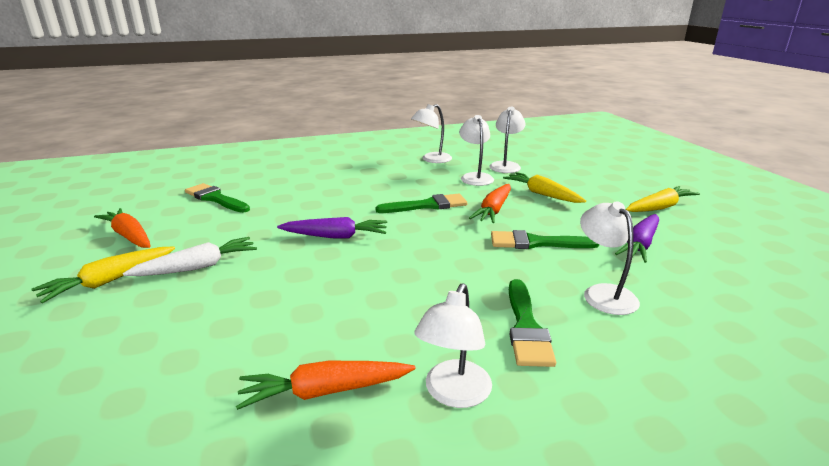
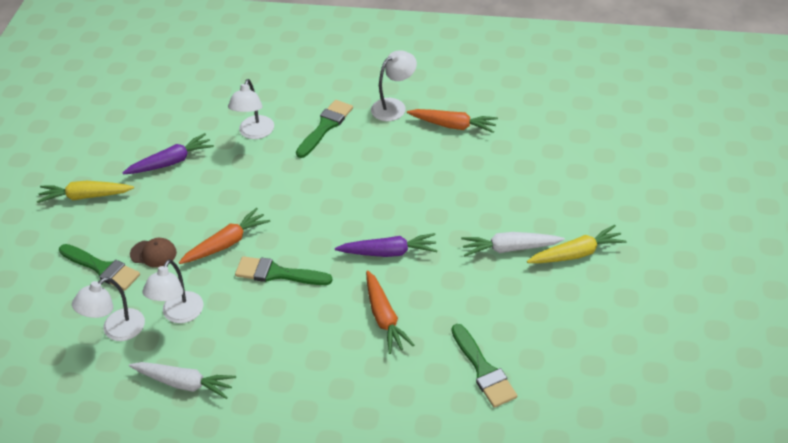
camera: 150 degrees left, 20 degrees up
orange carrot [94,208,151,248] -> orange carrot moved to [366,270,414,354]
purple carrot [277,217,387,238] -> purple carrot turned 150 degrees clockwise [335,233,437,257]
white lamp [411,104,452,163] -> white carrot [129,362,236,399]
green brush [491,230,599,249] -> green brush moved to [59,244,140,291]
yellow carrot [503,172,586,203] -> brown cap [130,238,177,268]

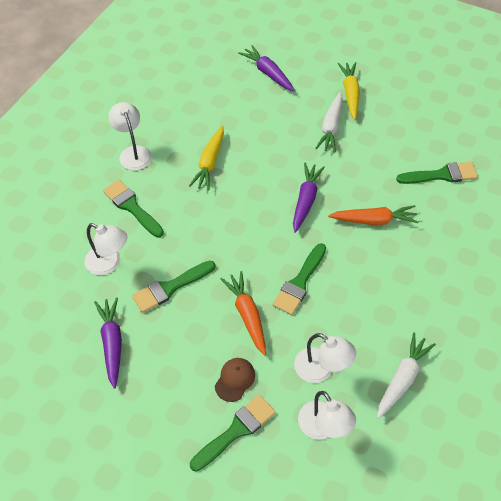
camera: 75 degrees left, 10 degrees up
yellow carrot [37,181,134,203] -> yellow carrot moved to [189,126,224,190]
orange carrot [407,109,498,133] -> none
none -> green brush [132,261,215,313]
none -> purple carrot [238,45,295,91]

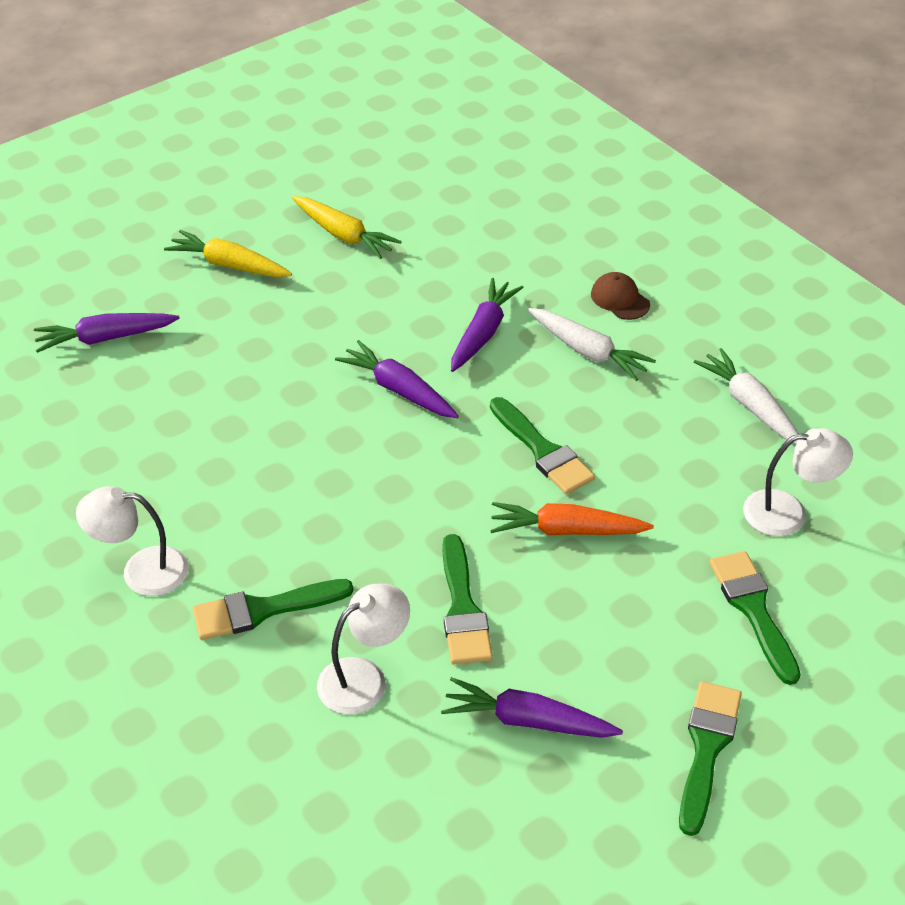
camera: 65 degrees left, 10 degrees down
yellow carrot [189,126,224,190] -> yellow carrot moved to [292,196,402,259]
brown cap [215,358,255,402] -> brown cap moved to [591,272,650,320]
white lamp [294,333,356,383] -> none
white carrot [315,92,343,153] -> white carrot moved to [528,308,656,381]
orange carrot [328,205,419,225] -> purple carrot [451,278,524,372]
green brush [396,162,478,184] -> green brush moved to [679,681,742,836]

